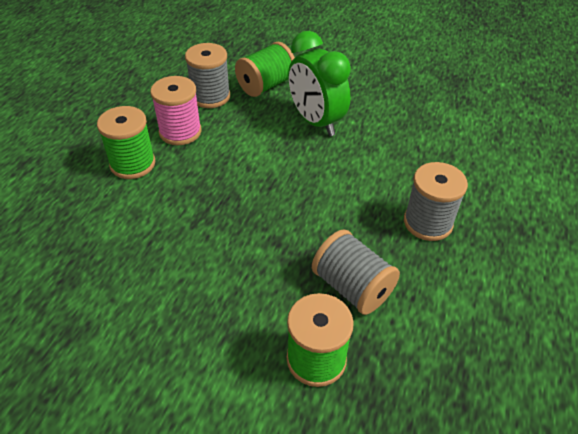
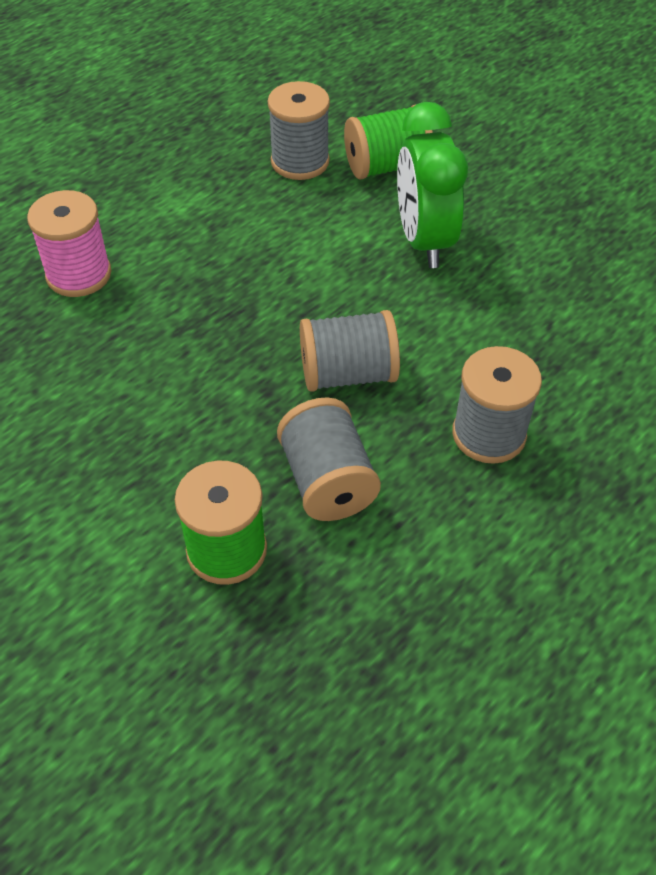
camera: 25 degrees right, 5 degrees up
green spool [97,106,155,179] -> none
pink spool [150,76,202,145] -> pink spool moved to [27,190,111,297]
none -> grey spool [300,310,400,392]

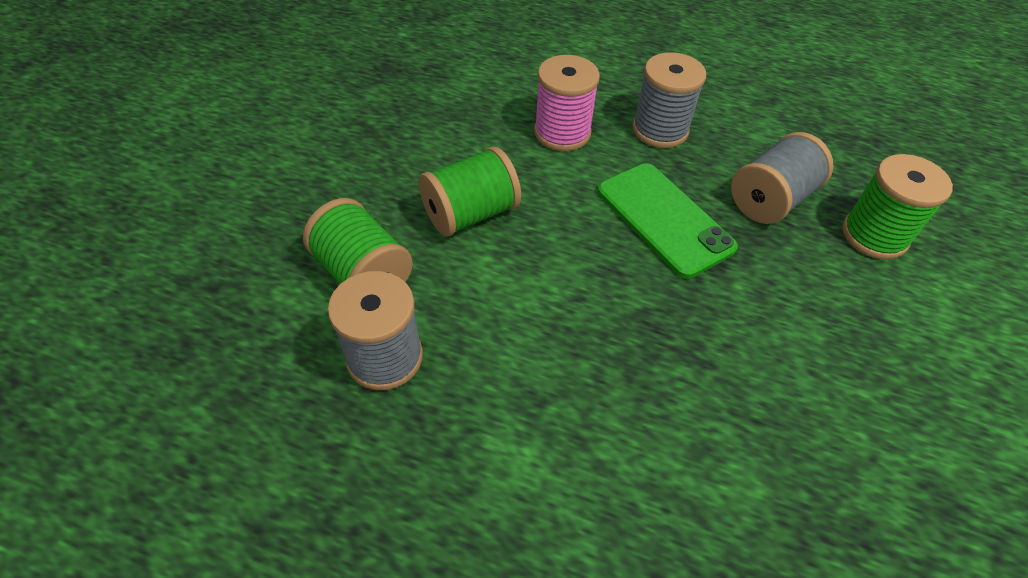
camera: 115 degrees left, 0 degrees up
pink spool [27,190,111,297] -> pink spool moved to [534,55,600,151]
grey spool [300,310,400,392] -> green phone [598,163,738,279]
green clock [397,102,468,268] -> green spool [419,146,521,237]

